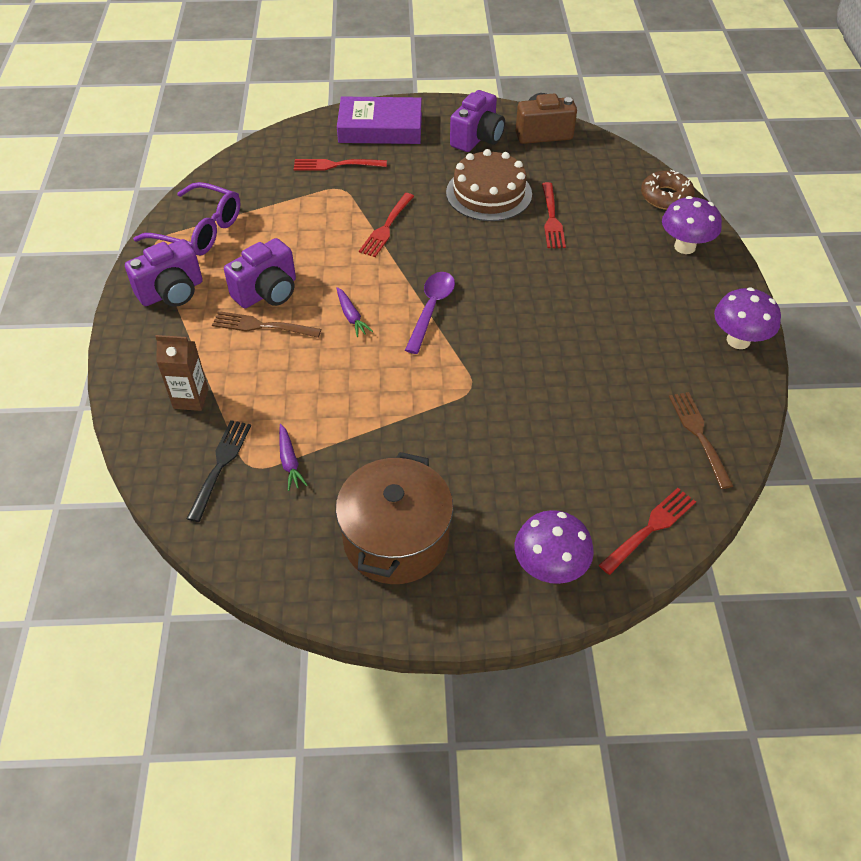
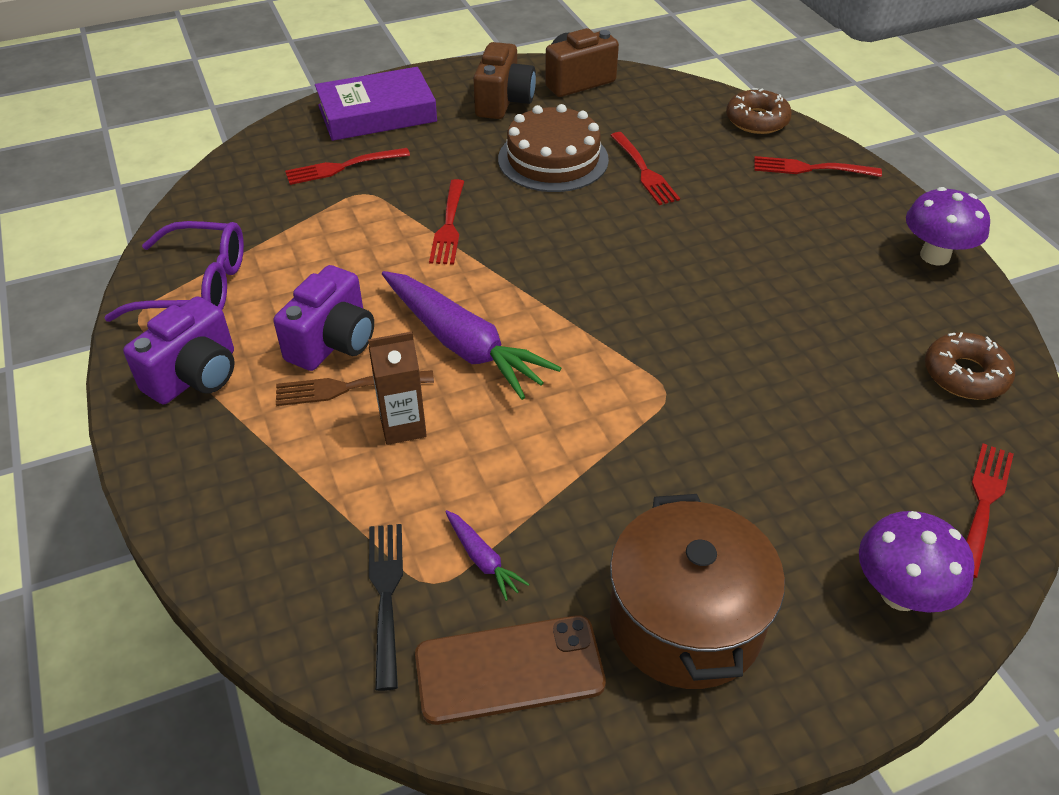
camera: 20 degrees left, 5 degrees down
brown carton [155,335,208,411] -> brown carton moved to [368,332,427,445]
purple carrot [337,287,373,337] -> purple carrot [382,271,561,400], size x2.28
purple spoon [405,272,455,354] -> none
purple camera [450,90,505,152] -> brown camera [473,42,536,119]
purple mushroom [662,196,722,254] -> red fork [754,156,882,177]
brown fork [669,392,733,489] -> brown donut [925,332,1015,400]
none -> brown phone [415,615,606,725]

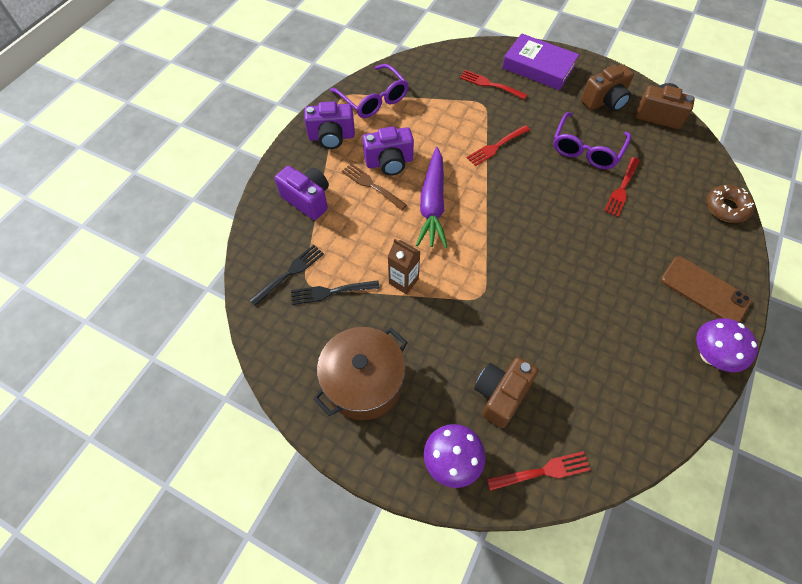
camera: 50 degrees right, 15 degrees up
brown carton [368,332,427,445] -> brown carton moved to [387,239,421,294]
brown phone [415,615,606,725] -> brown phone moved to [661,256,752,322]
purple carrot [445,510,529,601] -> black fork [291,280,380,305]
brown cake [498,104,609,192] -> purple glasses [553,112,631,169]
red fork [754,156,882,177] -> none
brown donut [925,332,1015,400] -> none
none -> purple camera [275,166,329,220]
none -> brown camera [474,357,538,428]

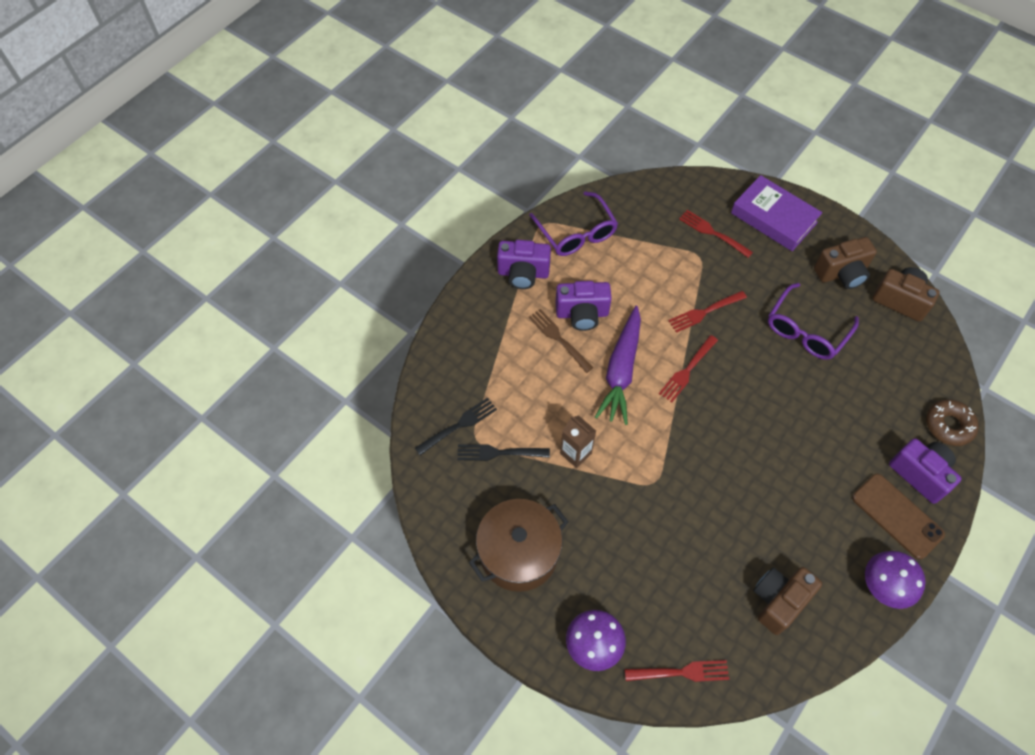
camera: 10 degrees right, 0 degrees up
purple camera [275,166,329,220] -> purple camera moved to [889,438,962,504]
brown camera [474,357,538,428] -> brown camera moved to [753,567,822,635]
red fork [604,157,640,217] -> red fork moved to [659,335,718,402]

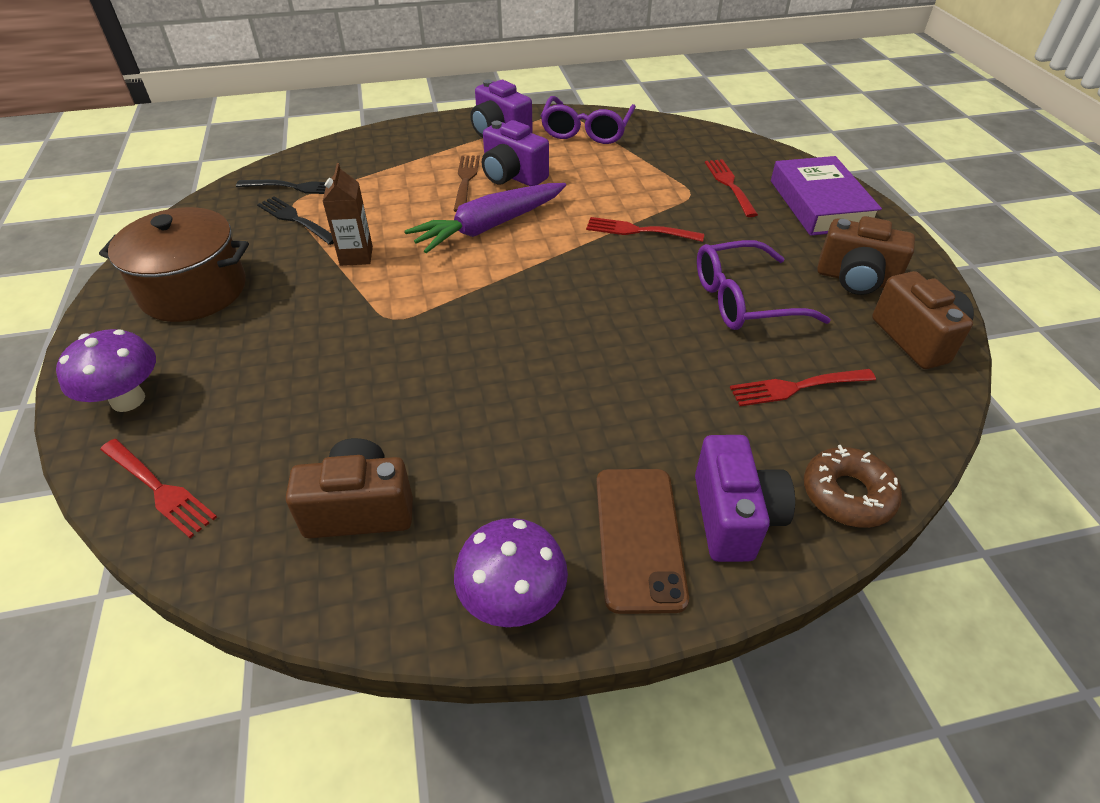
camera: 40 degrees right, 15 degrees down
red fork [659,335,718,402] -> red fork moved to [730,369,876,406]

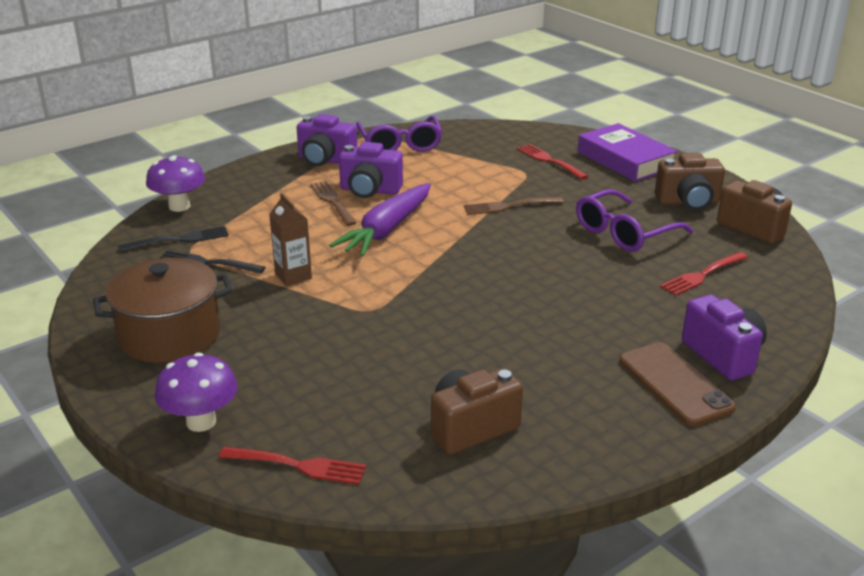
camera: 25 degrees left, 15 degrees down
purple mushroom [454,518,568,627] -> purple mushroom moved to [146,155,205,212]
red fork [586,217,704,242] -> brown fork [464,197,564,215]
brown donut [804,445,902,528] -> none

